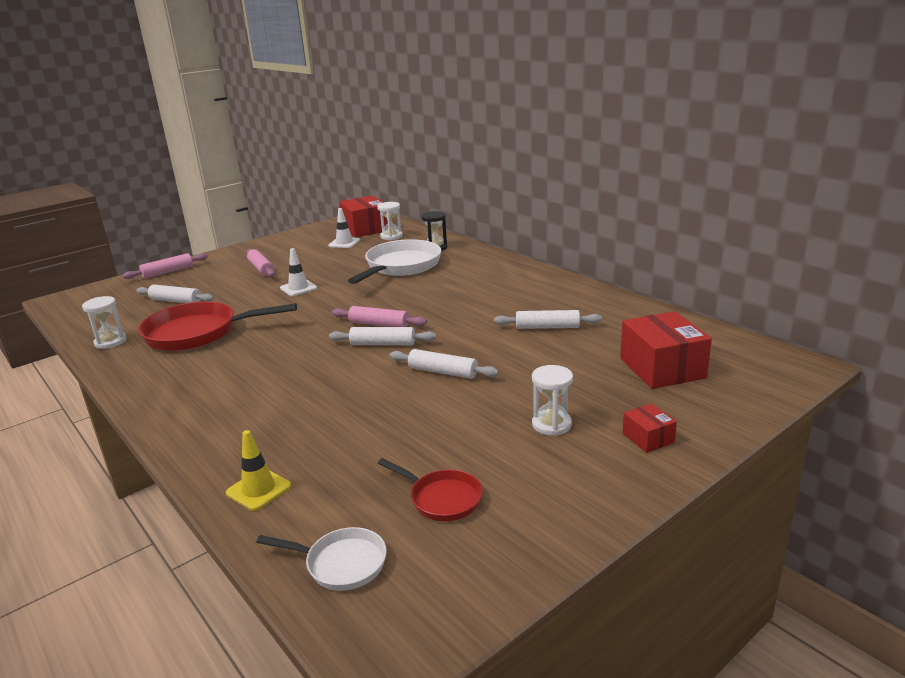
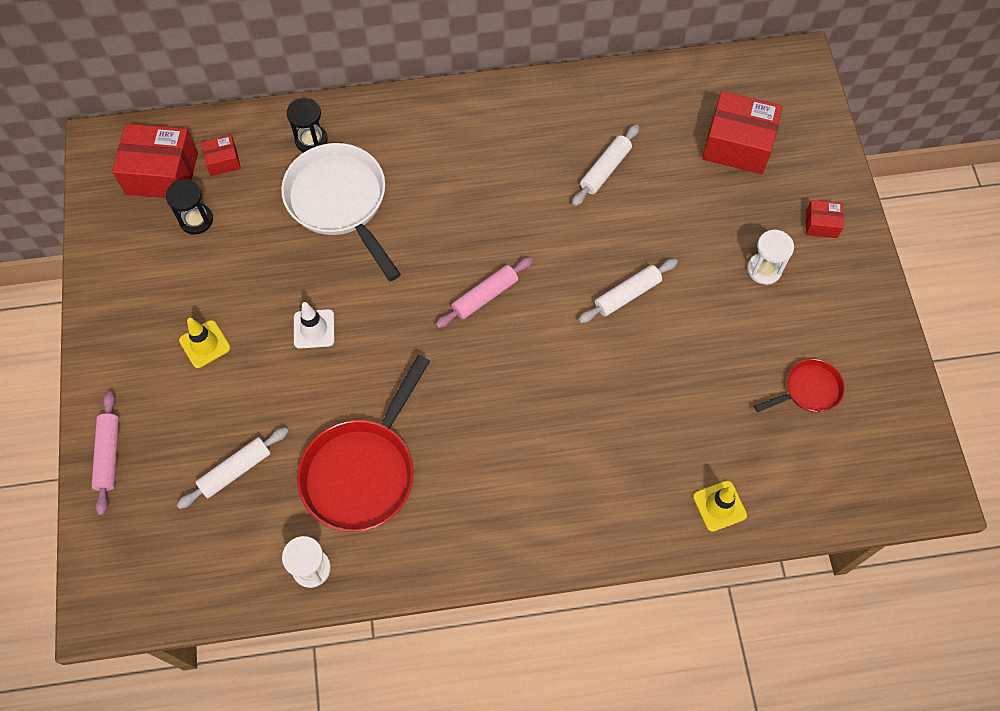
camera: 60 degrees left, 40 degrees up
pink rolling pin [247,249,275,277] -> yellow traffic cone [179,318,230,368]
white pan [256,527,387,591] -> none
white traffic cone [328,208,360,248] -> black hourglass [166,179,213,235]
white rolling pin [329,327,436,345] -> none
white hourglass [377,202,403,240] -> red box [201,135,241,176]

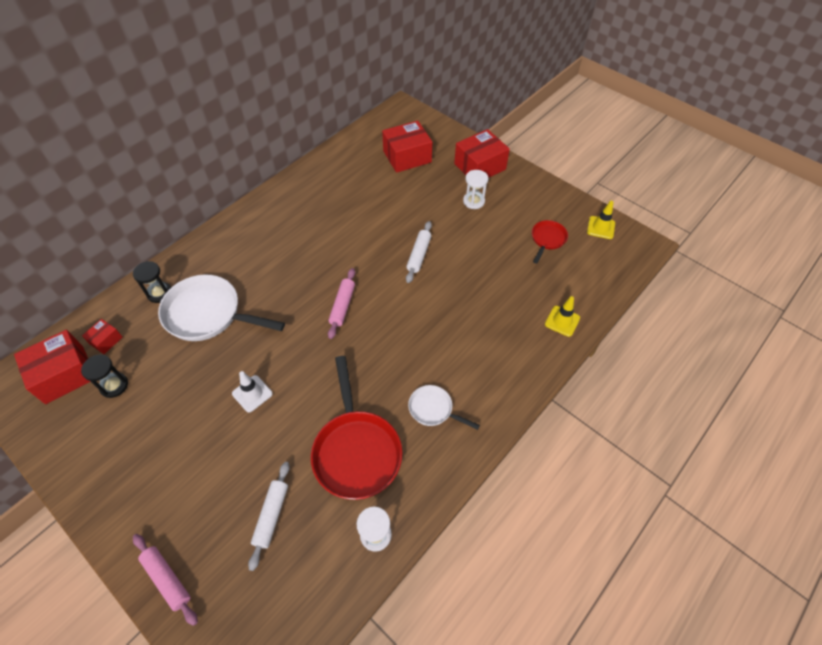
camera: 40 degrees left, 10 degrees down
yellow traffic cone [179,318,230,368] -> yellow traffic cone moved to [587,201,615,239]
white rolling pin [572,124,639,206] -> none
red box [806,200,844,238] -> red box [454,129,510,178], size x2.01
none -> white pan [408,385,480,430]

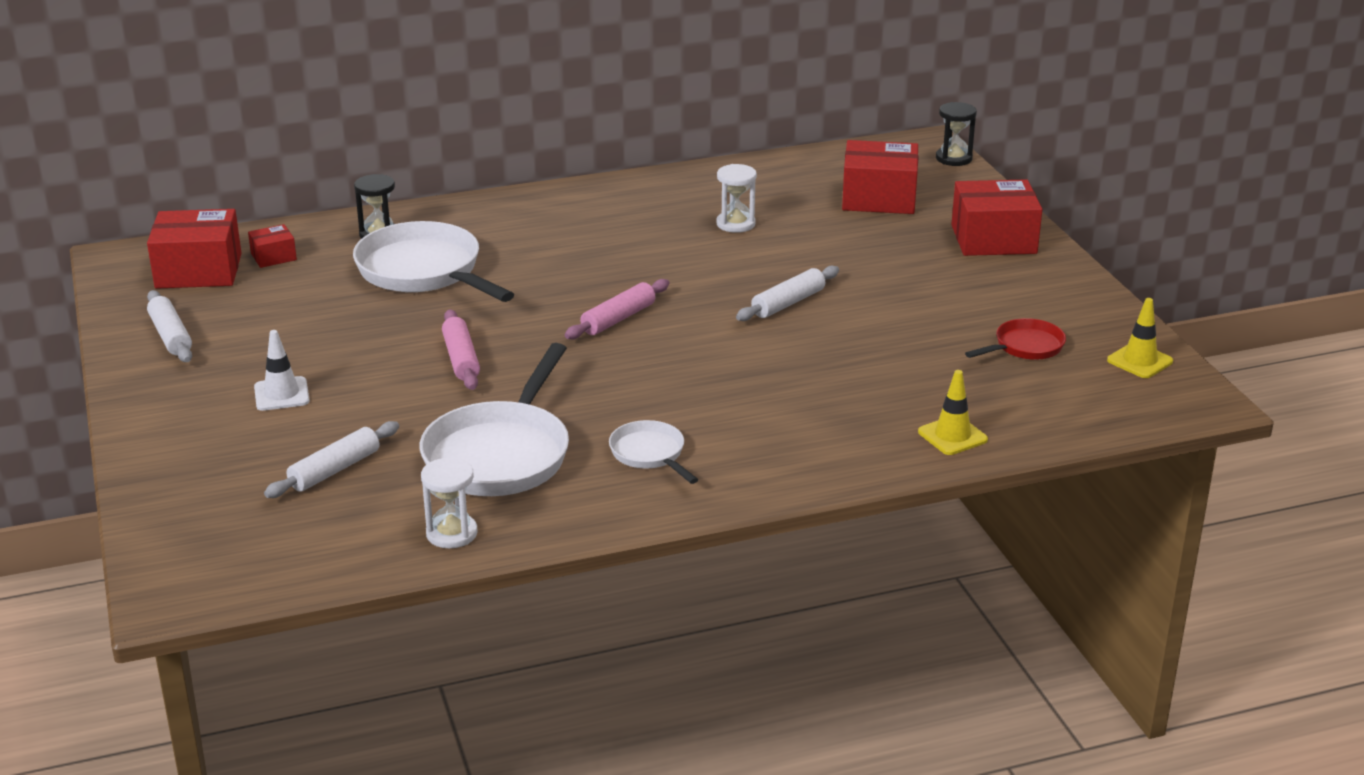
camera: 30 degrees right, 25 degrees down
black hourglass [81,354,128,398] -> black hourglass moved to [936,102,977,166]
pink rolling pin [133,534,198,626] -> pink rolling pin moved to [442,309,480,390]
white traffic cone [232,371,273,412] -> white traffic cone moved to [254,330,310,411]
red pan [311,356,402,500] -> white pan [420,343,569,496]
white hourglass [463,170,488,209] -> white hourglass moved to [716,164,757,233]
none -> white rolling pin [147,290,192,362]

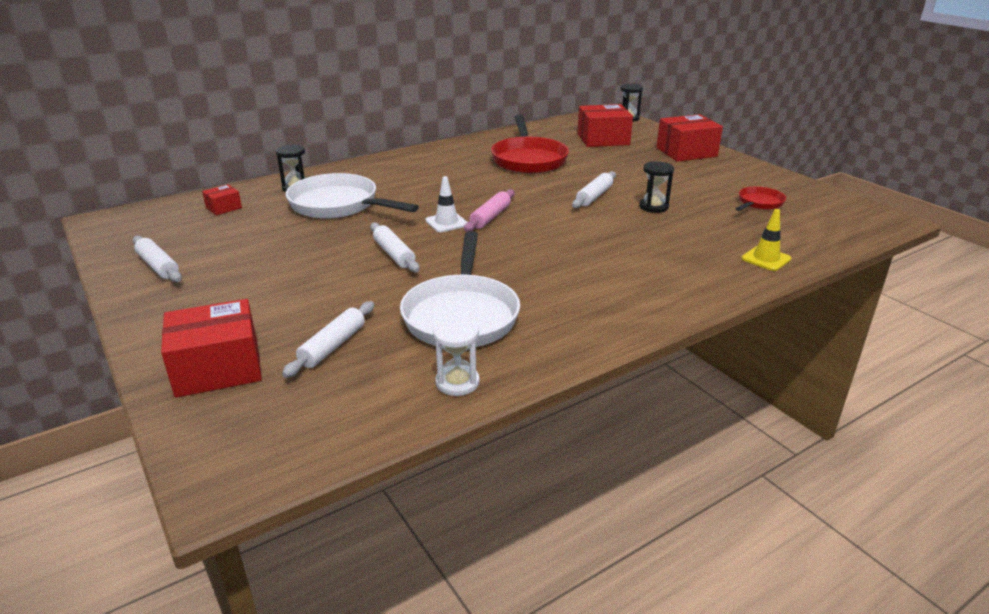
camera: 15 degrees left, 0 degrees up
red box [147,209,242,289] -> red box moved to [161,299,262,398]
white traffic cone [254,330,310,411] -> white traffic cone moved to [425,176,468,232]
pink rolling pin [442,309,480,390] -> white rolling pin [370,222,420,272]
white pan [609,420,698,484] -> none
white hourglass [716,164,757,233] -> red pan [491,115,569,174]
yellow traffic cone [1107,298,1173,378] -> none
none -> black hourglass [639,161,674,213]

